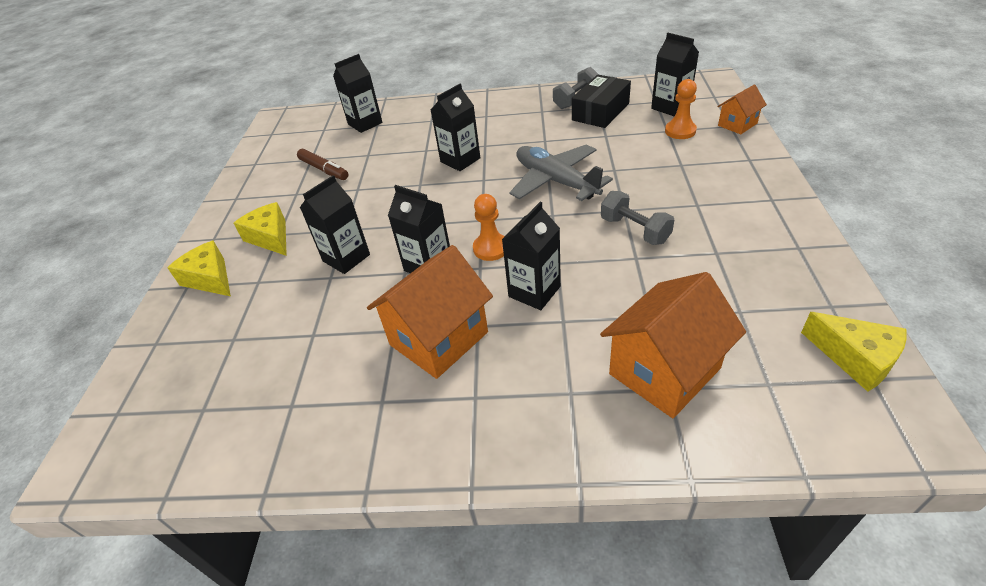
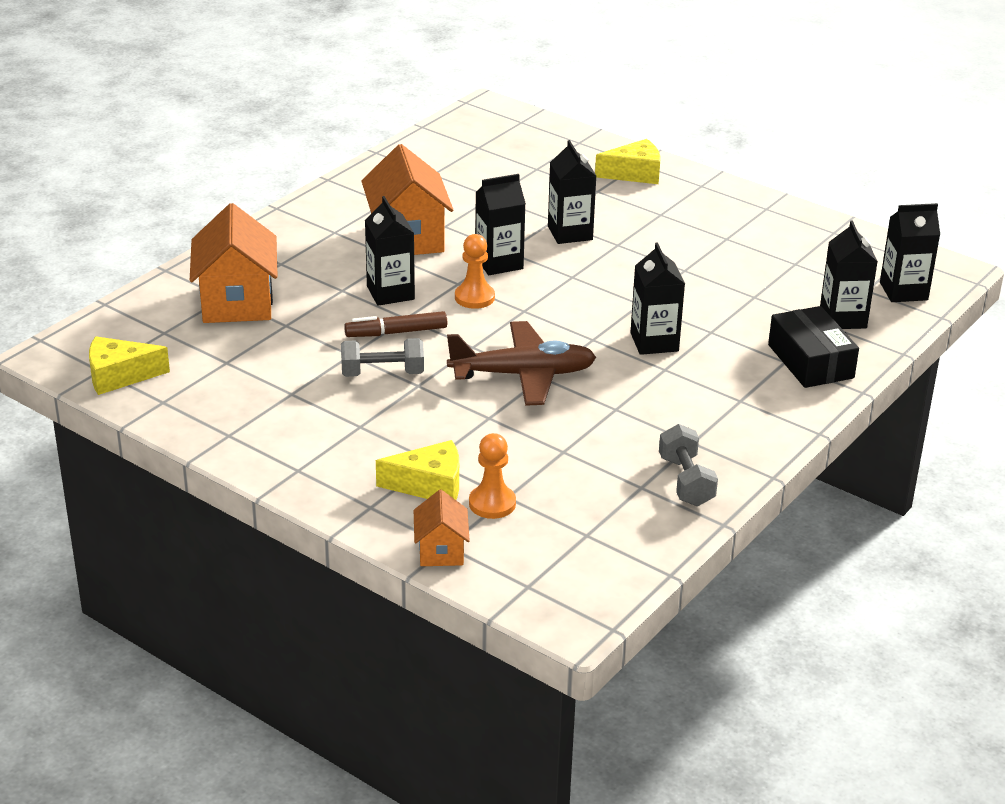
camera: 120 degrees right, 10 degrees down
yellow cheese [234,202,287,256] -> yellow cheese moved to [376,440,459,500]
brown marker [297,149,348,180] -> brown marker moved to [344,311,447,337]
grey plane [509,145,613,201] -> brown plane [447,321,596,406]
black box [572,75,631,128] -> black box moved to [768,306,859,388]
black carton [651,33,699,116] -> black carton moved to [880,203,940,302]

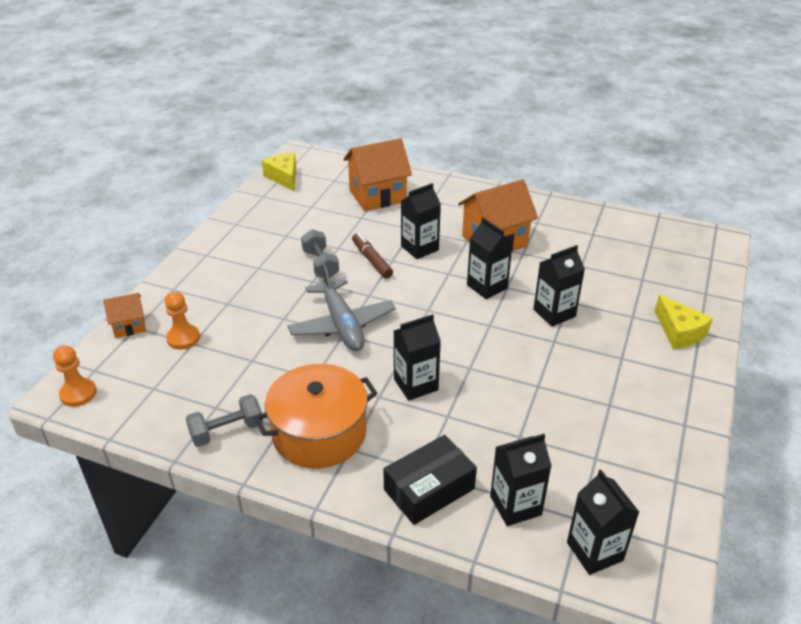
camera: 75 degrees right, 5 degrees up
yellow cheese [376,440,459,500] -> none
brown plane [447,321,596,406] -> grey plane [287,263,396,351]
orange pawn [455,234,495,309] -> orange pawn moved to [53,345,97,407]
none -> orange pot [254,364,378,469]

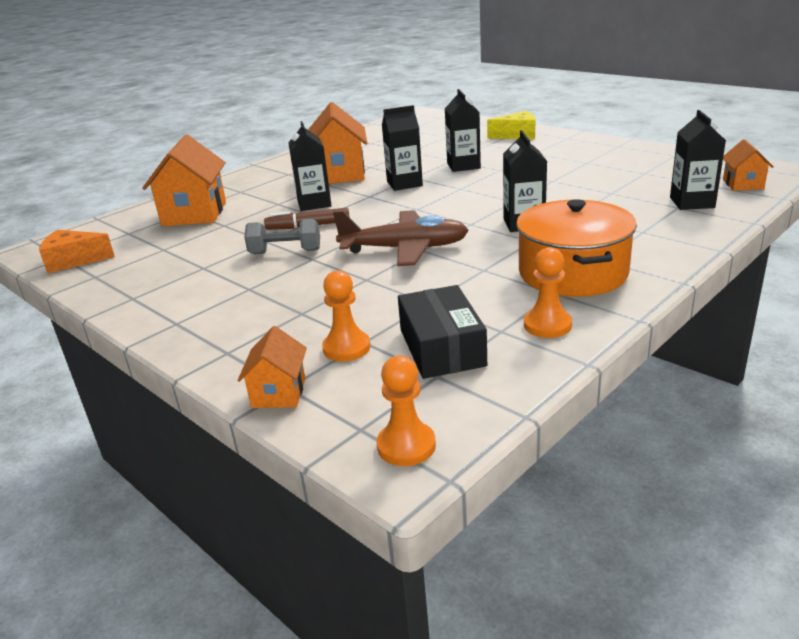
camera: 65 degrees left, 10 degrees down
grey dumbbell [186,394,263,447] -> orange pawn [524,247,572,338]
yellow cheese [262,153,296,191] -> orange cheese [39,230,115,273]
grey plane [287,263,396,351] -> brown plane [333,210,469,266]
black box [383,435,477,525] -> black box moved to [398,285,487,379]
black carton [567,470,639,575] -> orange house [723,139,774,191]

